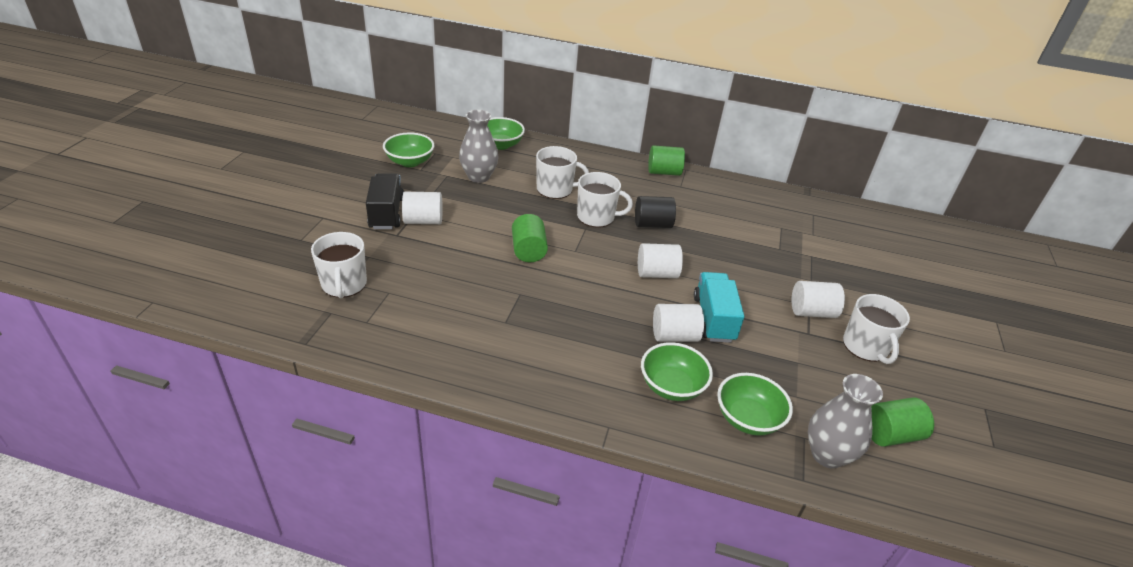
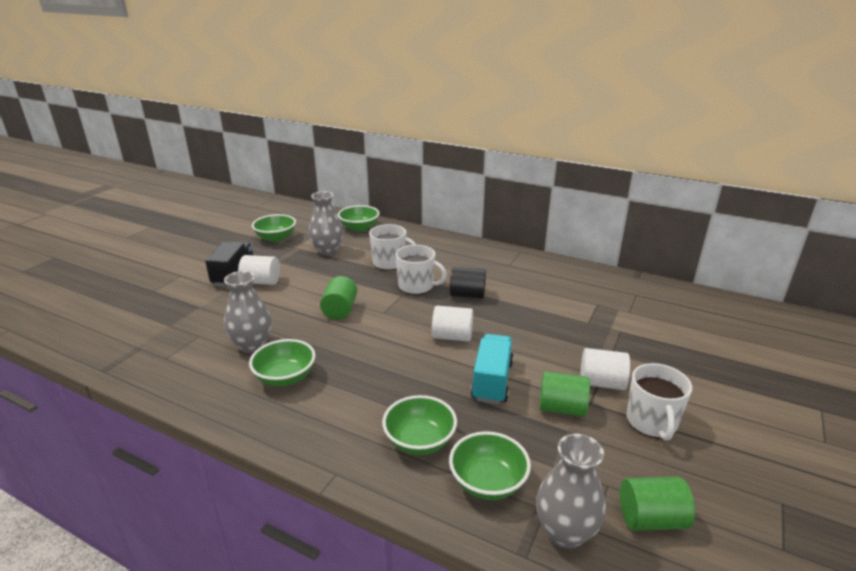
camera: 15 degrees right, 10 degrees down
white mug [311,232,367,298] -> none
green cylinder [648,145,685,176] -> green cylinder moved to [539,371,590,417]
white cylinder [653,304,704,342] -> none
none -> grey vase [224,271,271,353]
none -> green bowl [249,339,316,386]

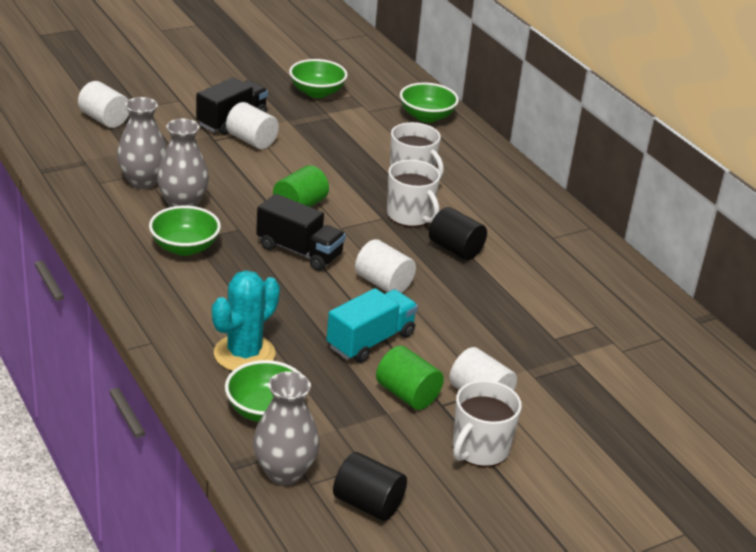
camera: 30 degrees right, 5 degrees up
grey vase [309,191,343,255] -> grey vase moved to [117,97,167,189]
green bowl [382,395,457,455] -> turquoise cactus [212,270,280,371]
green cylinder [620,477,695,531] -> black cylinder [333,452,407,521]
none -> white cylinder [78,81,129,128]
none -> black truck [256,194,346,271]

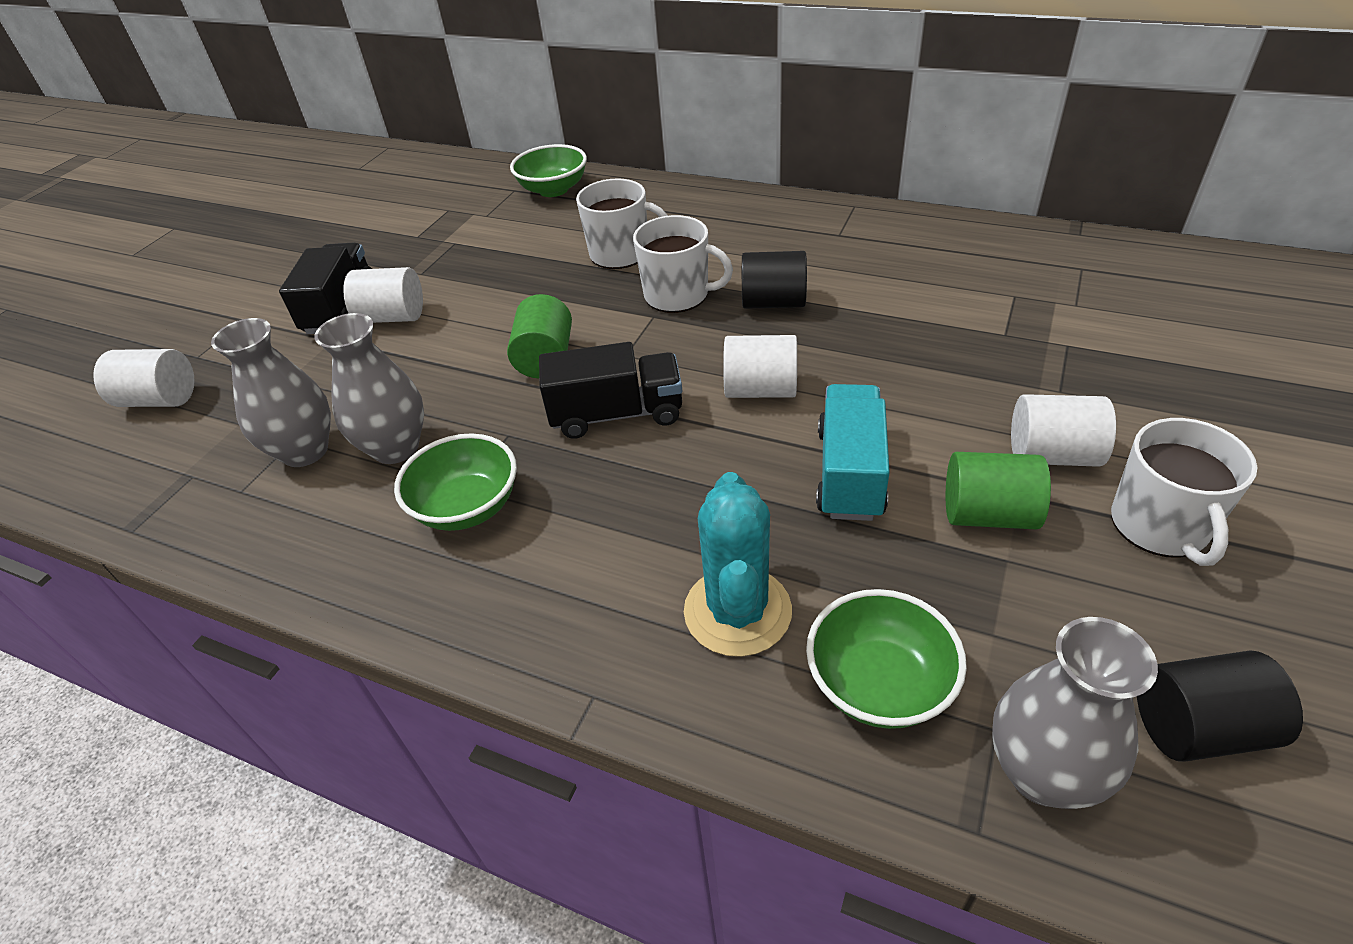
camera: 30 degrees left, 10 degrees up
green bowl [289,59,348,98] -> none

